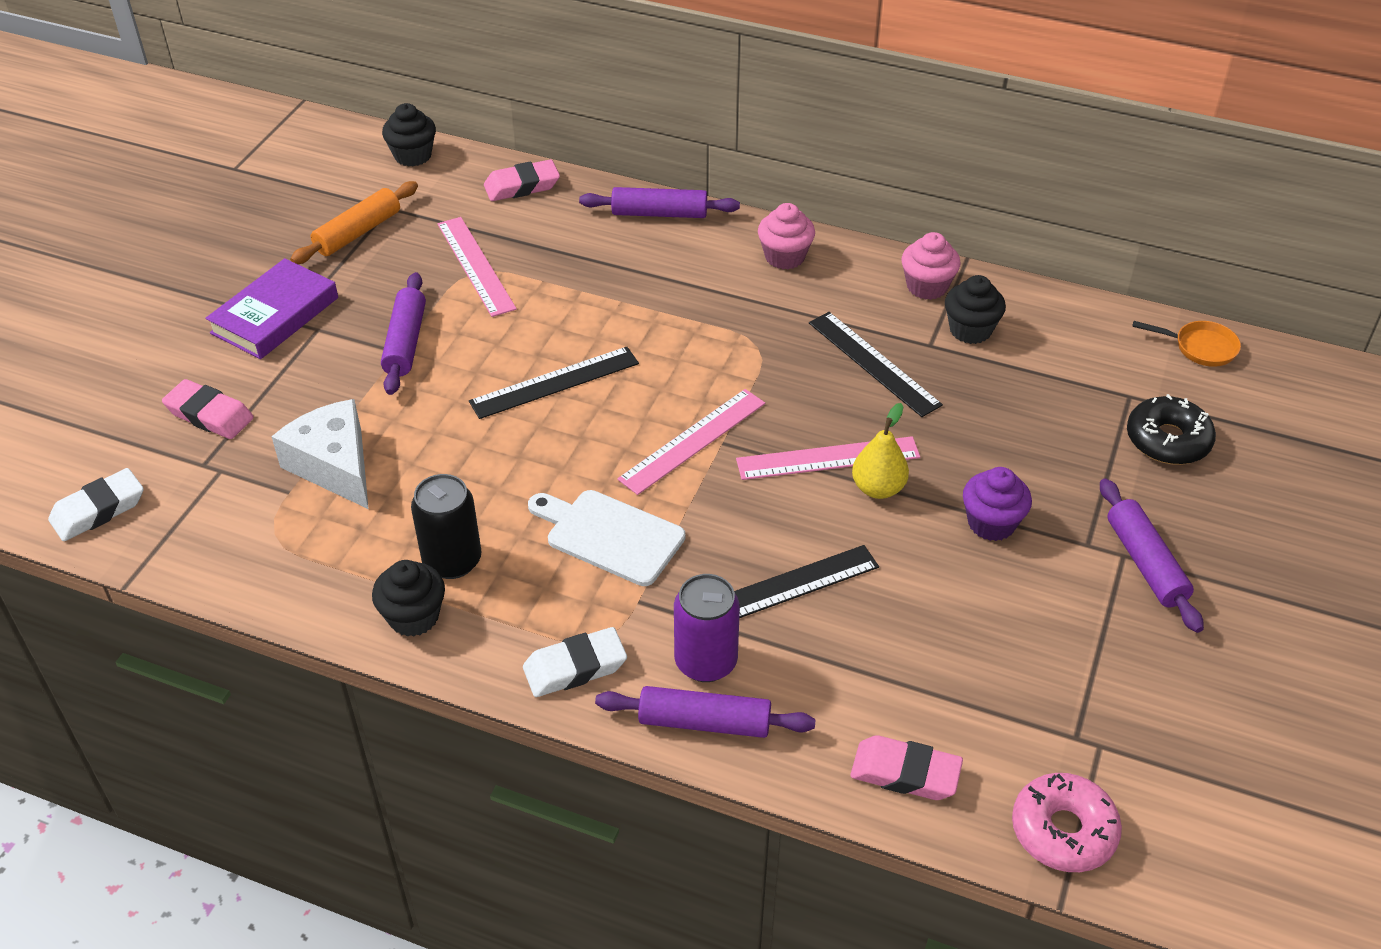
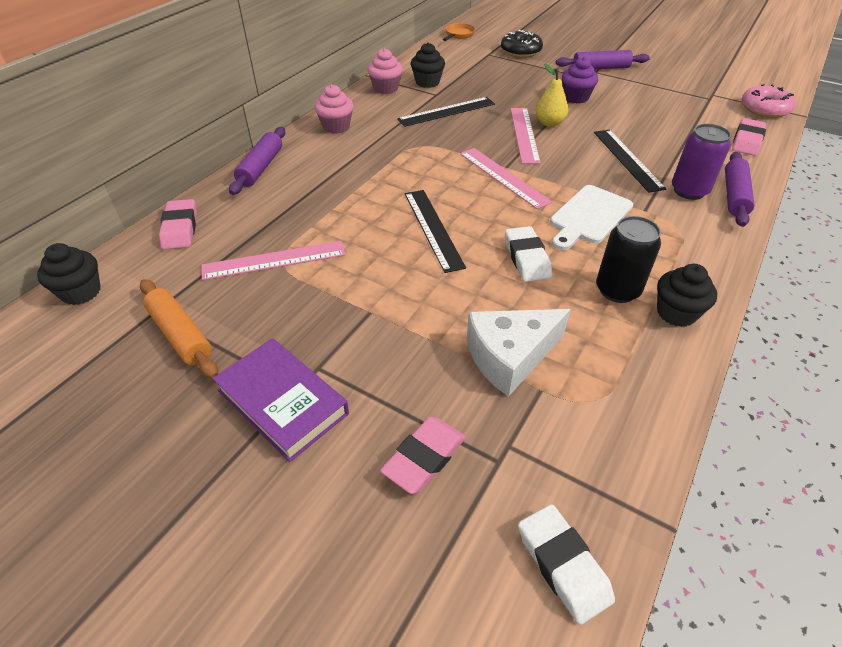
camera: 80 degrees left, 0 degrees up
purple rolling pin [381,272,426,395] -> none
white eraser [523,627,627,697] -> white eraser moved to [505,226,552,282]

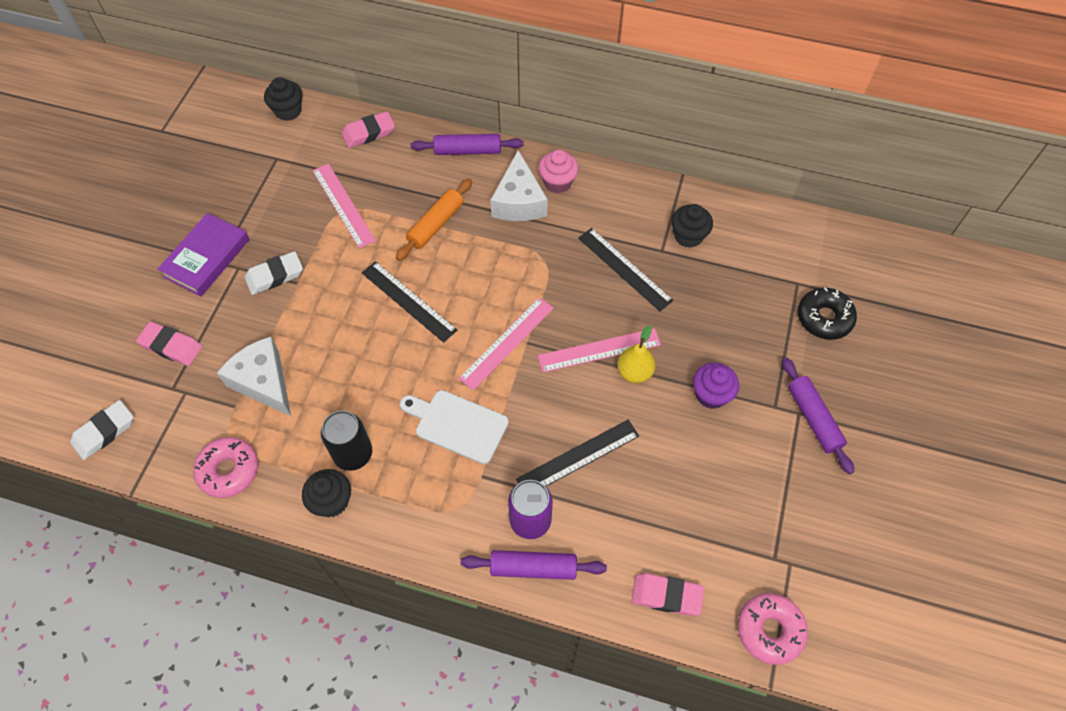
camera: 75 degrees right, 15 degrees up
orange rolling pin [140,279,218,379] -> orange rolling pin moved to [396,179,472,261]
pink cupcake [368,48,403,94] -> none
black ruler [405,190,466,273] -> black ruler turned 75 degrees clockwise [362,261,457,343]
orange pan [443,23,475,41] -> none
white eraser [505,226,552,282] -> white eraser moved to [245,251,303,295]
none -> pink donut [193,437,258,498]
none -> white cheese [490,150,548,221]

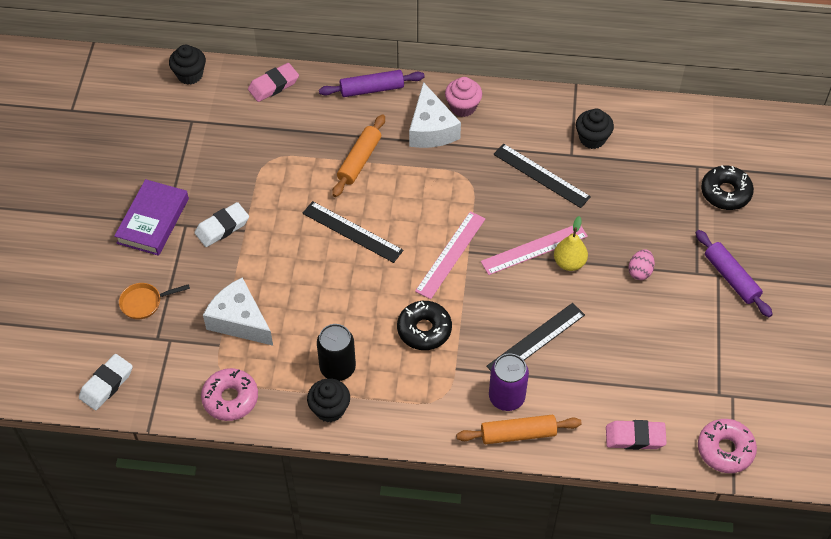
camera: 10 degrees left, 5 degrees down
pink eraser [136,322,202,366] -> orange pan [119,283,190,319]
pink ruler [312,163,376,249] -> none
white cutting board [400,390,509,464] -> black donut [397,301,452,350]
purple rolling pin [461,550,607,580] -> orange rolling pin [456,415,582,444]
purple cupcake [693,363,739,409] -> pink egg [628,249,655,280]

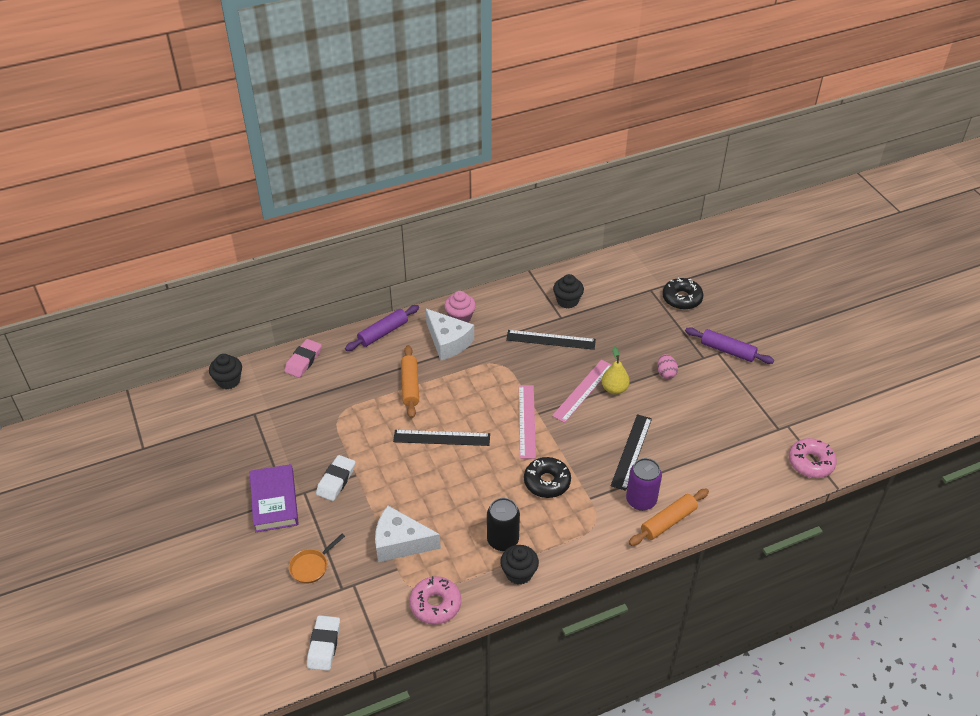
camera: 30 degrees left, 10 degrees down
pink eraser [606,420,667,450] -> none

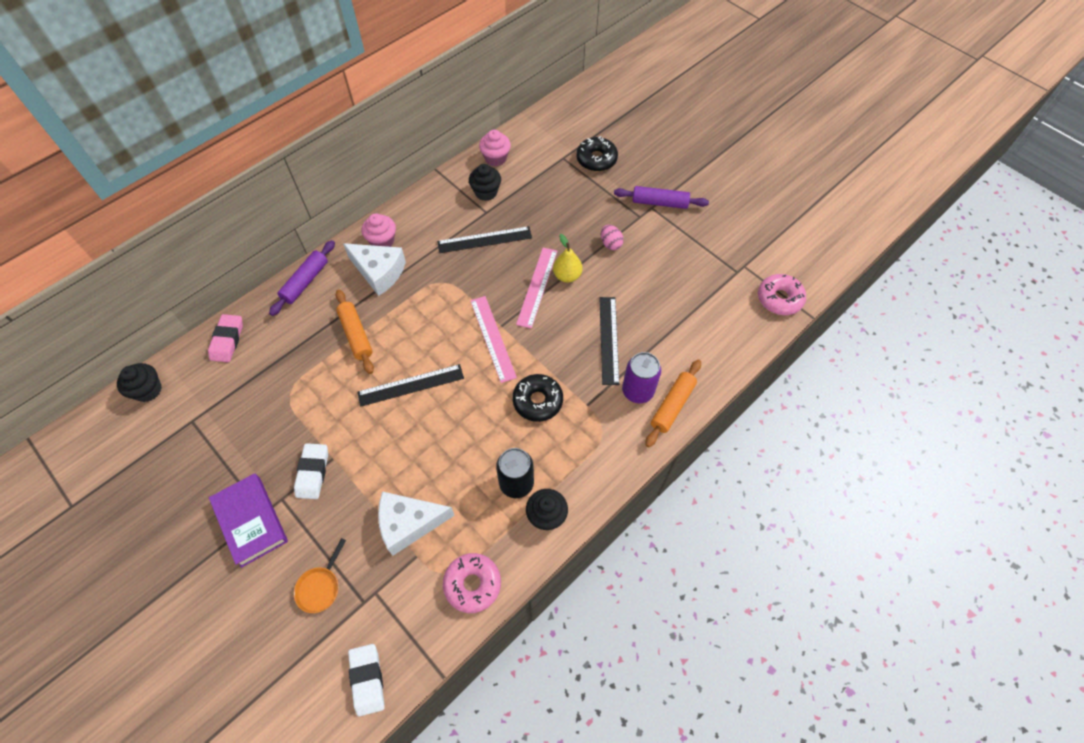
camera: 20 degrees left, 15 degrees up
none -> pink cupcake [479,130,511,166]

